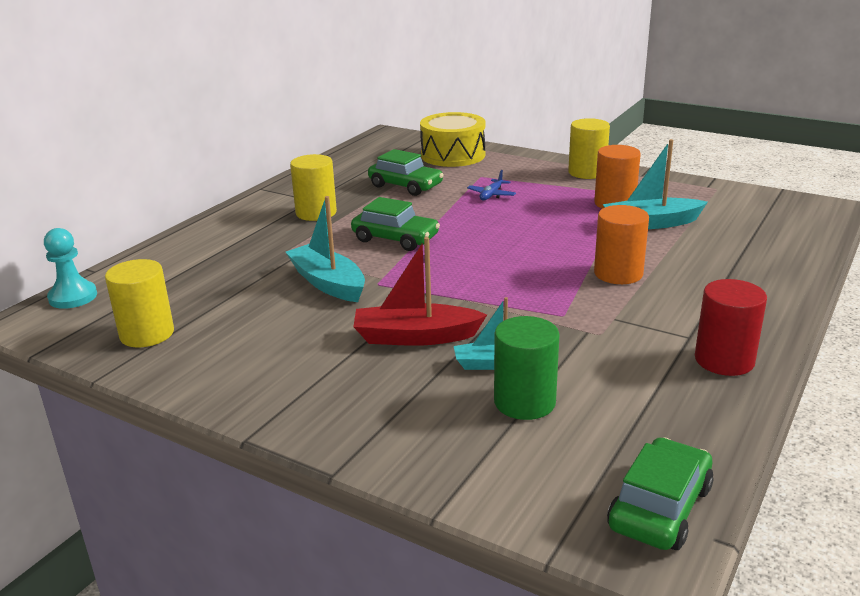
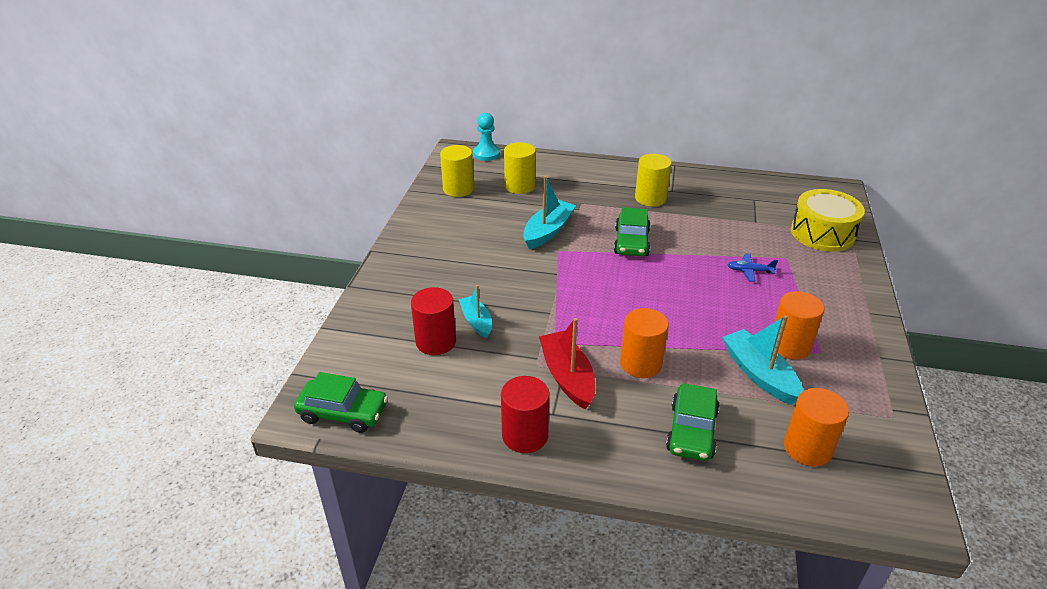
camera: 70 degrees right, 10 degrees up
red boat [353,237,487,346] -> red boat moved to [539,318,595,409]
green car [368,149,444,196] -> green car moved to [666,383,720,461]
green cylinder [494,316,560,420] -> red cylinder [411,287,456,355]
yellow cylinder [568,118,610,179] -> yellow cylinder moved to [504,142,536,194]
none -> orange cylinder [784,388,849,467]

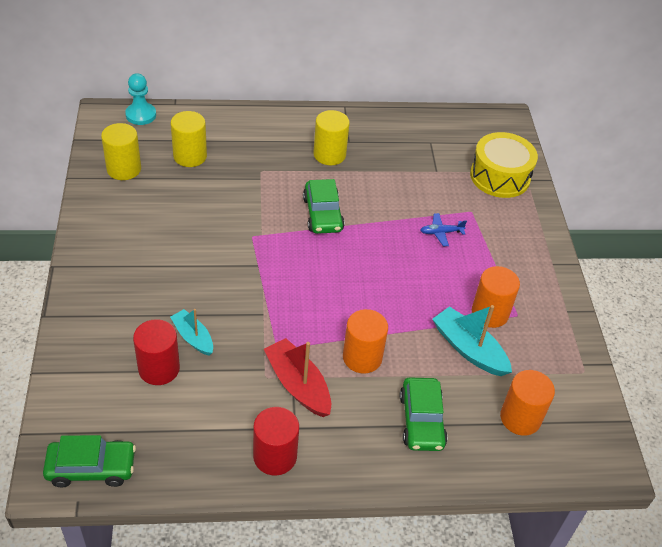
camera: 20 degrees left, 10 degrees up
turquoise boat [523,176,576,249] -> none

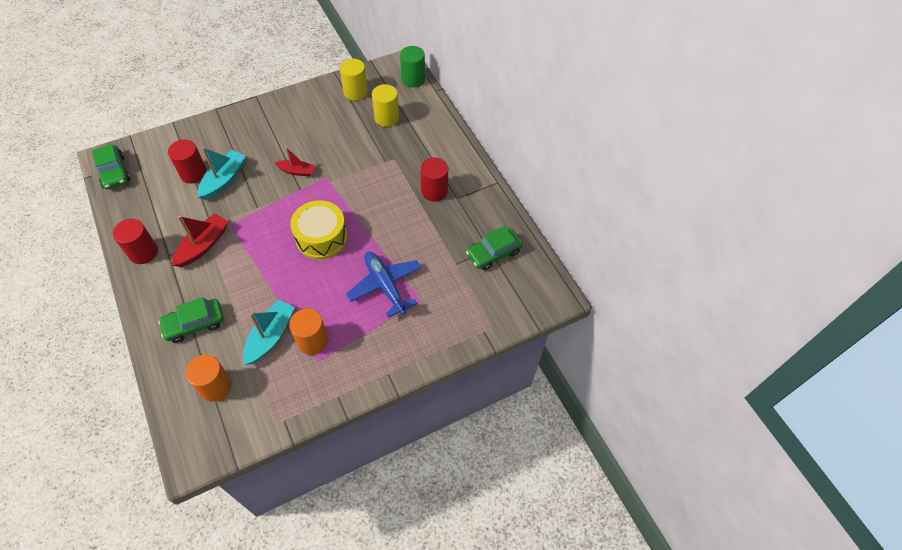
camera: 70 degrees right, 10 degrees up
turquoise pawn [125,73,156,125] -> green cylinder [400,46,425,87]
turquoise boat [170,309,213,356] -> turquoise boat [197,147,246,200], size x1.55
green car [303,179,345,234] -> green car moved to [466,226,523,270]
yellow cylinder [314,110,350,165] -> red cylinder [420,158,448,202]
orange cylinder [343,309,388,373] -> none
blue plane [420,213,467,246] -> blue plane [346,252,421,318], size x2.10
yellow drum [470,132,538,198] -> yellow drum moved to [290,200,347,259]
none -> red boat [275,147,315,177]

